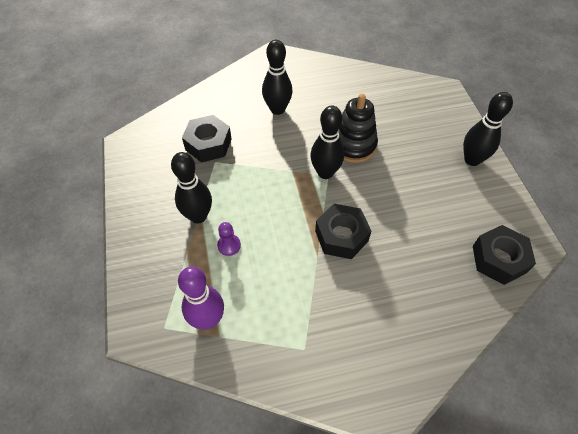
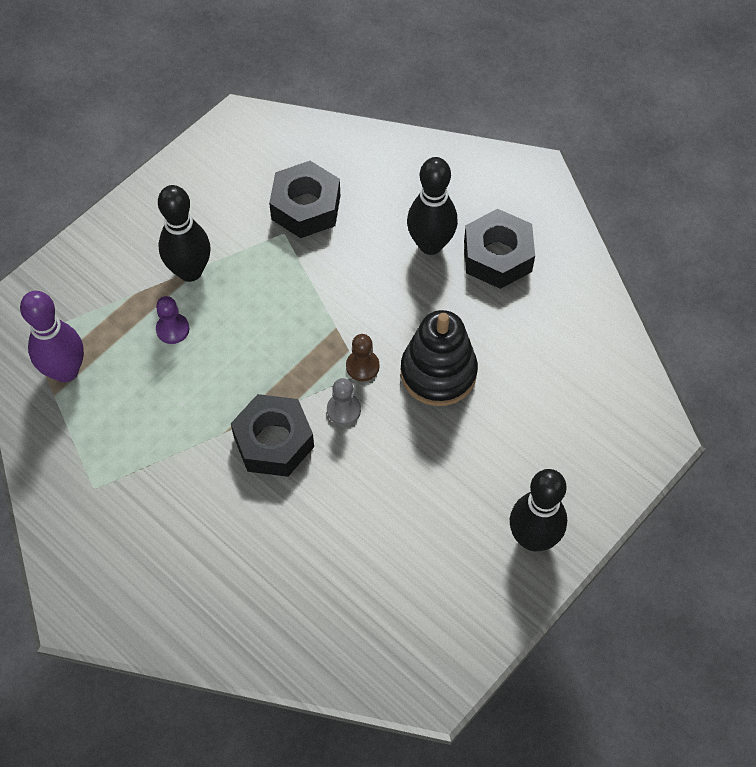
camera: 55 degrees right, 5 degrees up
black bowling pin [310,106,344,179] -> brown pawn [346,334,379,381]
black nut [473,225,536,285] -> black nut moved to [464,209,535,289]
none -> grey pawn [327,378,361,426]

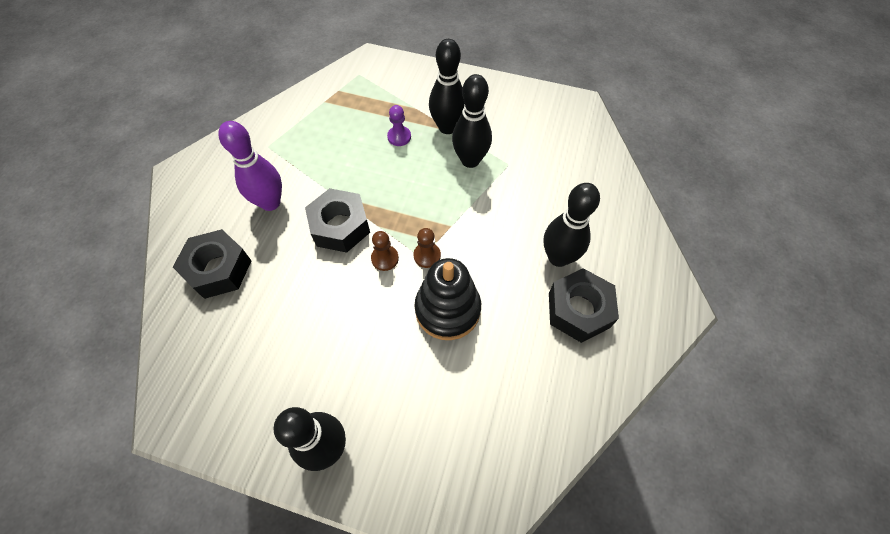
camera: 65 degrees right, 0 degrees up
purple bowling pin [20,291,84,382] -> purple bowling pin moved to [218,121,282,211]
black nut [269,161,340,238] -> black nut moved to [173,229,251,299]
grey pawn [327,378,361,426] -> brown pawn [371,231,399,271]
none -> black bowling pin [452,74,492,168]

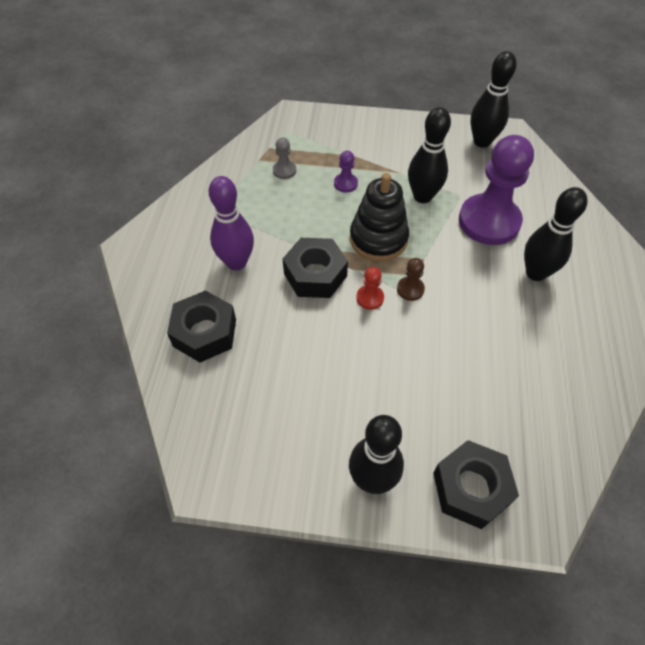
camera: 10 degrees left, 5 degrees down
brown pawn [371,231,399,271] -> red pawn [356,267,384,310]
black stacking toy [414,258,481,340] -> black stacking toy moved to [350,173,409,261]
black bowling pin [429,39,465,134] -> black bowling pin moved to [470,51,517,148]
black nut [549,268,619,343] -> black nut moved to [433,440,519,529]
none -> grey pawn [273,137,296,179]
none -> purple pawn [459,135,534,245]

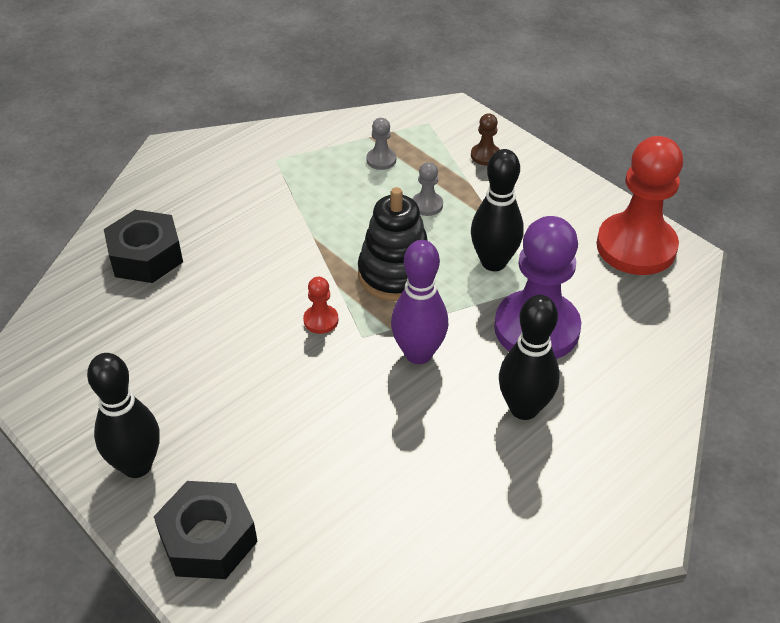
camera: 40 degrees right, 10 degrees down
purple bowling pin [209,176,254,270] -> purple bowling pin moved to [391,240,448,364]
black nut [283,238,348,298] -> none
purple pawn [334,151,358,193] -> grey pawn [413,162,443,216]
brown pawn [397,258,425,301] -> brown pawn moved to [471,113,500,166]
black bowling pin [470,51,517,148] -> red pawn [596,136,683,275]

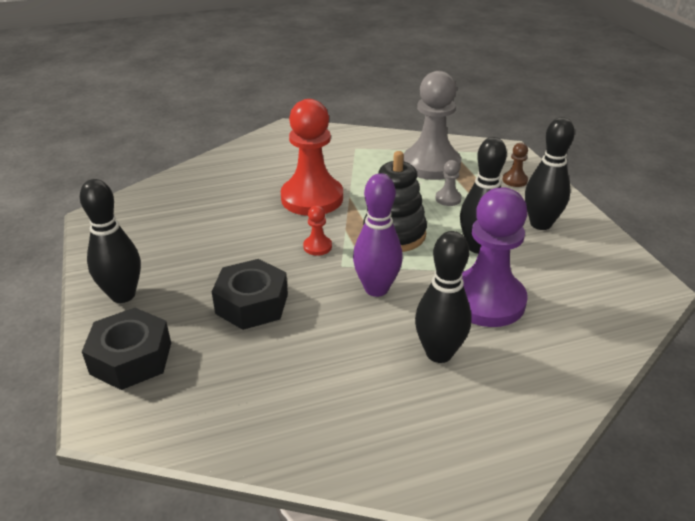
camera: 25 degrees right, 10 degrees down
black nut [104,210,183,283] -> black nut moved to [212,259,288,330]
grey pawn [366,118,396,170] -> grey pawn [403,71,461,180], size x2.42
red pawn [596,136,683,275] -> red pawn moved to [281,99,343,216]
none -> black bowling pin [525,117,575,230]

